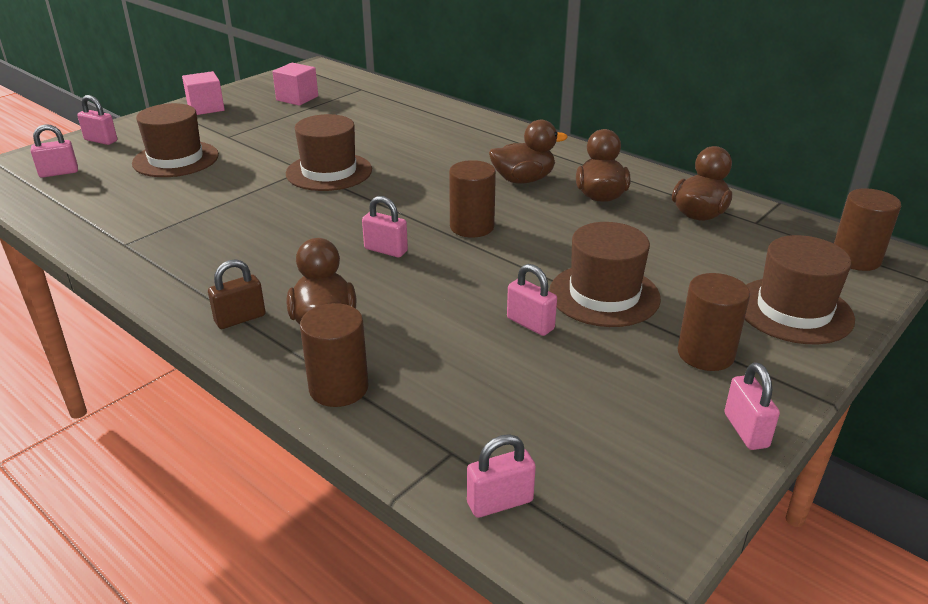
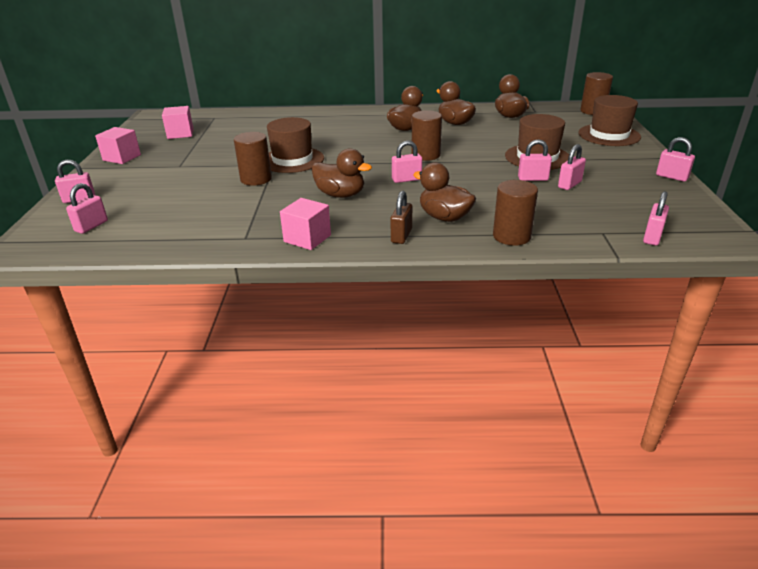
camera: 40 degrees left, 0 degrees up
brown hat [132,103,219,177] -> none
brown cylinder [678,273,750,371] -> brown cylinder moved to [234,132,272,186]
none -> pink cube [280,198,331,250]
none -> brown duck [311,148,372,198]
none -> pink padlock [558,144,586,190]

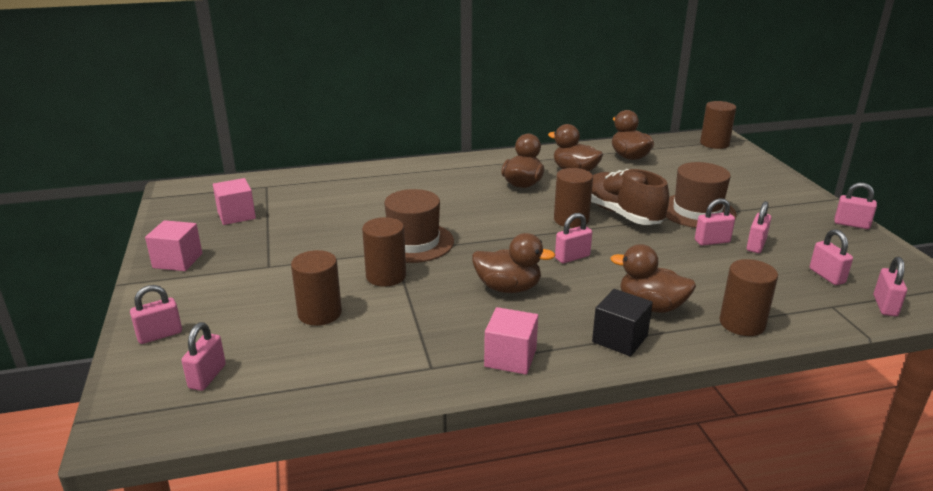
camera: 15 degrees left, 5 degrees down
brown padlock [390,191,412,244] -> black cube [592,289,653,356]
brown hat [578,95,641,146] -> none
none -> brown cylinder [291,250,342,326]
none -> brown shoe [591,169,669,225]
none -> pink padlock [810,229,853,285]

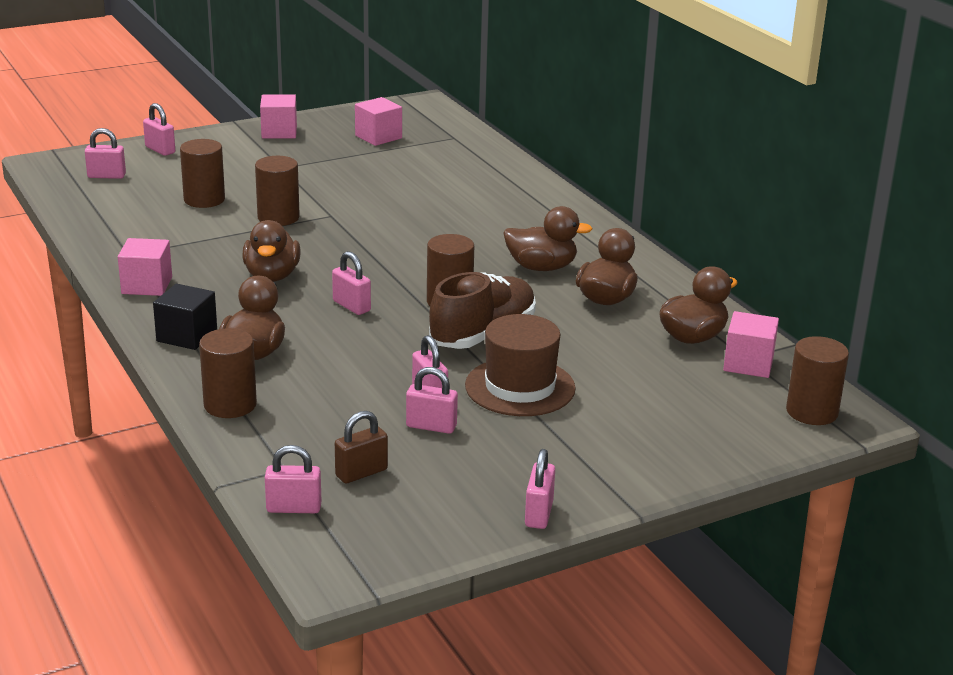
camera: 75 degrees right, 0 degrees up
brown hat [384,189,454,263] -> none
pink padlock [810,229,853,285] -> brown padlock [335,411,388,484]
none -> pink cube [723,311,779,378]

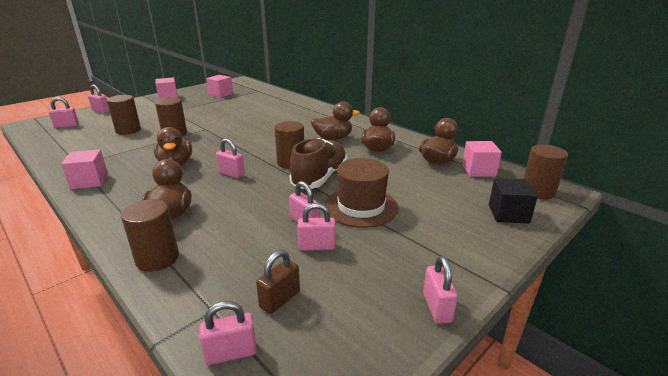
camera: 15 degrees left, 0 degrees up
black cube [153,284,217,350] -> black cube moved to [489,178,538,223]

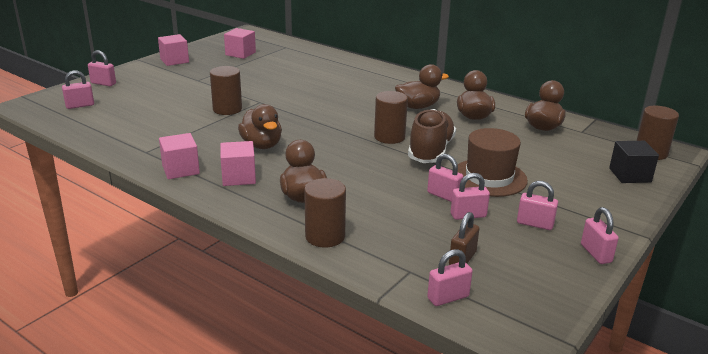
camera: 10 degrees left, 0 degrees up
brown cylinder [107,95,141,135] -> none
pink padlock [216,139,245,178] -> pink padlock moved to [517,181,558,230]
pink cube [462,141,502,177] -> pink cube moved to [220,141,256,186]

